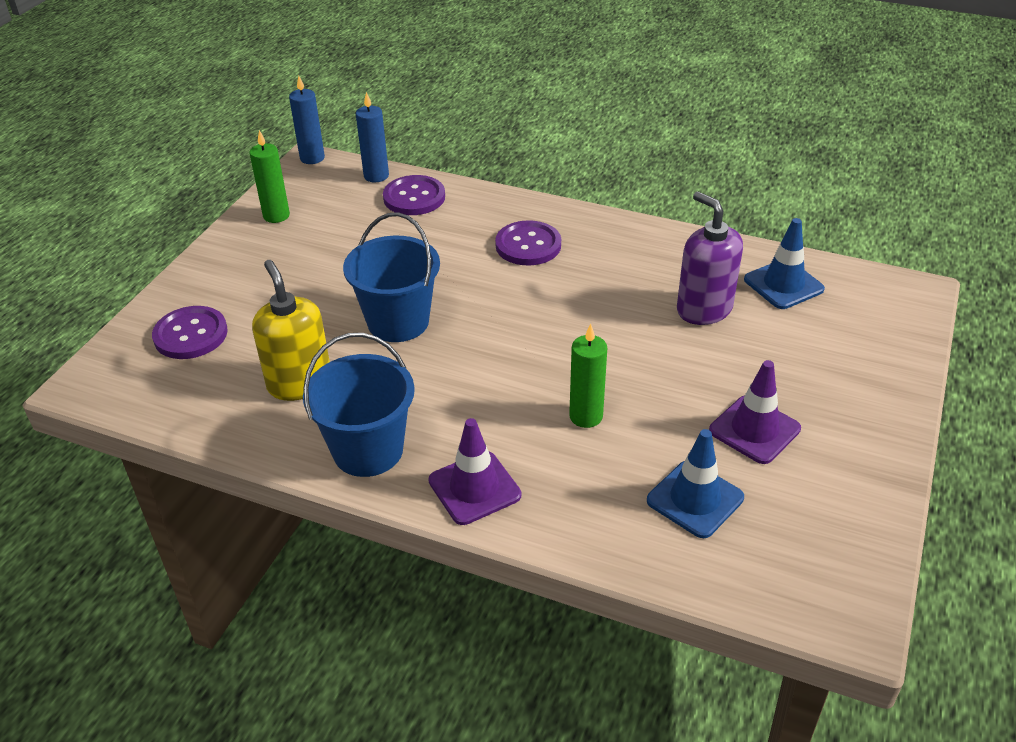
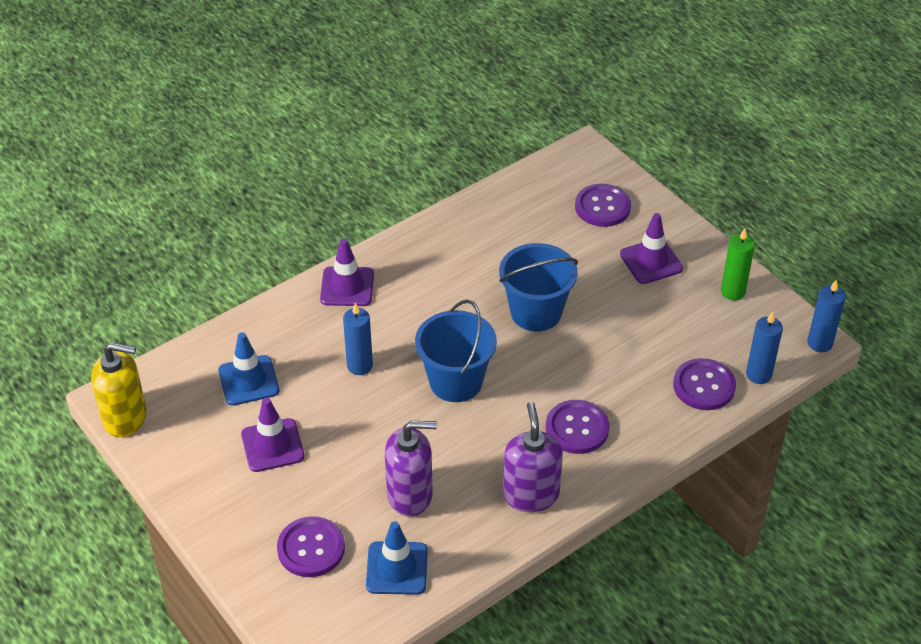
camera: 120 degrees right, 5 degrees up
yellow soap dispenser [252,260,330,401] -> yellow soap dispenser moved to [91,343,147,437]
blue bucket [303,333,415,477] -> blue bucket moved to [415,300,497,402]
green candle [569,324,607,428] -> blue candle [343,302,373,375]
none -> purple button [277,516,345,577]
none -> purple soap dispenser [503,402,563,512]
none -> purple traffic cone [620,213,683,284]

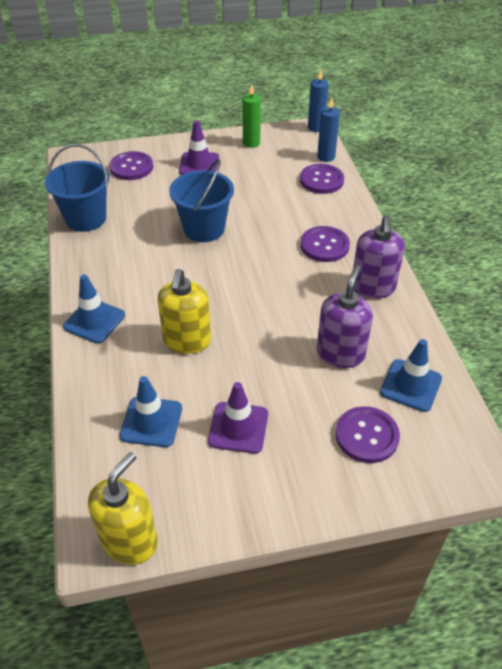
camera: 65 degrees left, 0 degrees up
purple traffic cone [320,238,374,306] -> blue traffic cone [63,274,125,343]
blue candle [343,302,373,375] -> yellow soap dispenser [157,269,211,354]
blue bucket [415,300,497,402] -> blue bucket moved to [45,144,109,232]
purple soap dispenser [503,402,563,512] -> purple soap dispenser turned 105 degrees counterclockwise [353,215,405,299]

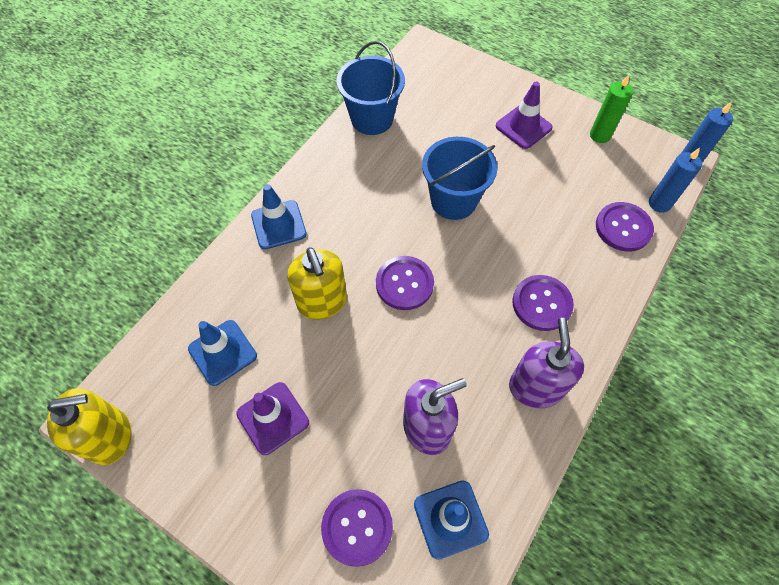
camera: 45 degrees right, 15 degrees up
purple button [109,151,153,180] -> purple button moved to [376,256,434,310]
yellow soap dispenser [157,269,211,354] -> yellow soap dispenser turned 75 degrees counterclockwise [287,247,347,320]
purple soap dispenser [353,215,405,299] -> purple soap dispenser turned 135 degrees clockwise [509,318,584,408]

